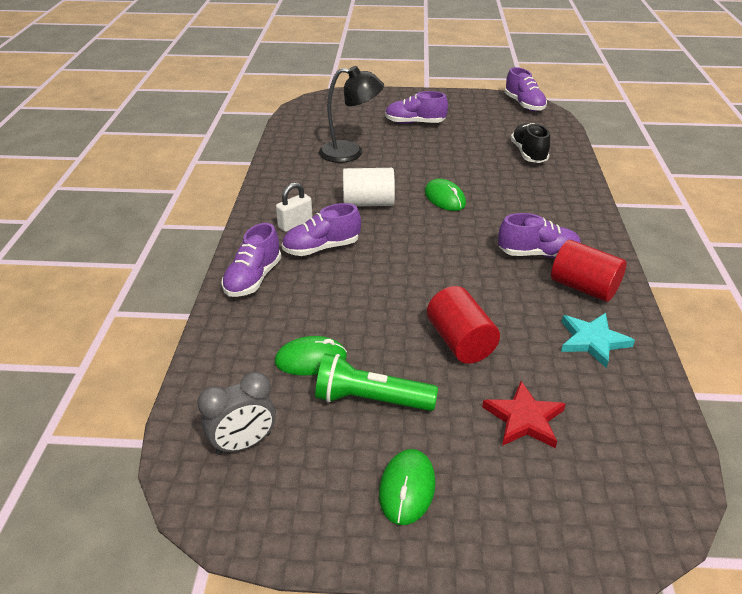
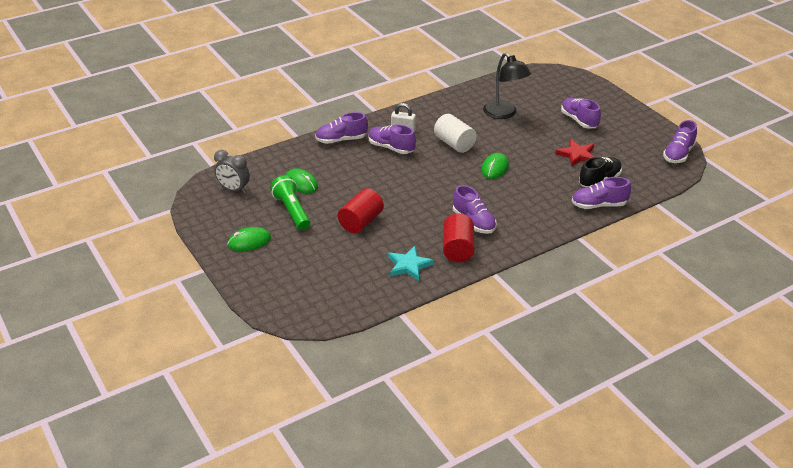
camera: 55 degrees right, 0 degrees up
red star [482,381,566,448] -> red star moved to [555,139,594,166]
none -> purple shoe [572,177,631,209]

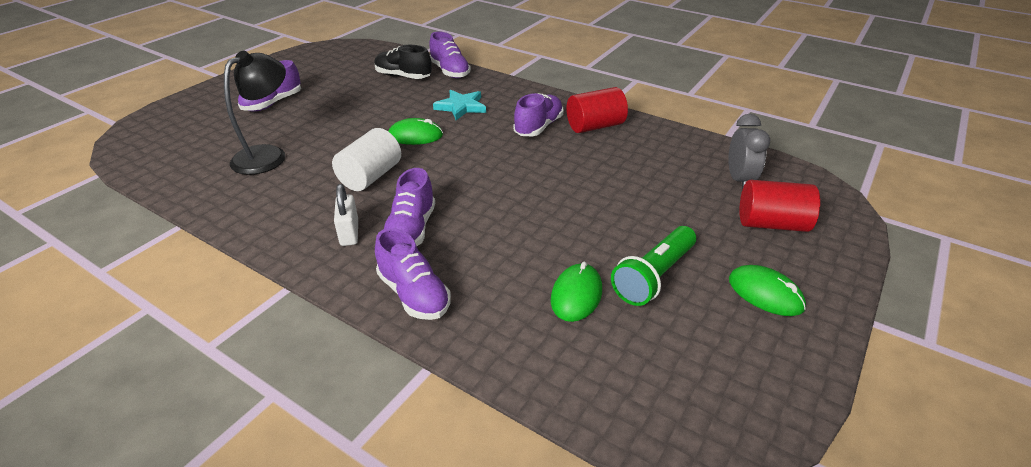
camera: 115 degrees left, 0 degrees up
grey clock [214,150,250,193] -> grey clock moved to [728,114,770,190]
red cylinder [338,188,384,233] -> red cylinder moved to [739,180,820,232]
turquoise star [388,246,434,281] -> turquoise star moved to [433,90,486,120]
red star [555,139,594,166] -> none
purple shoe [663,120,697,163] -> none

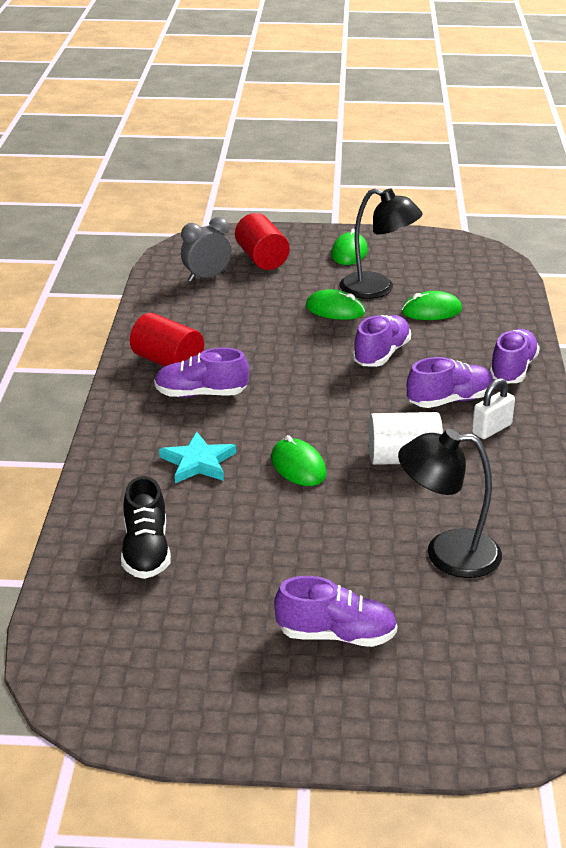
camera: 120 degrees left, 5 degrees down
purple shoe [429,31,471,78] -> purple shoe moved to [353,315,411,367]
green flashlight [611,226,696,306] -> black lamp [339,188,423,299]
none -> green mouse [306,289,365,320]

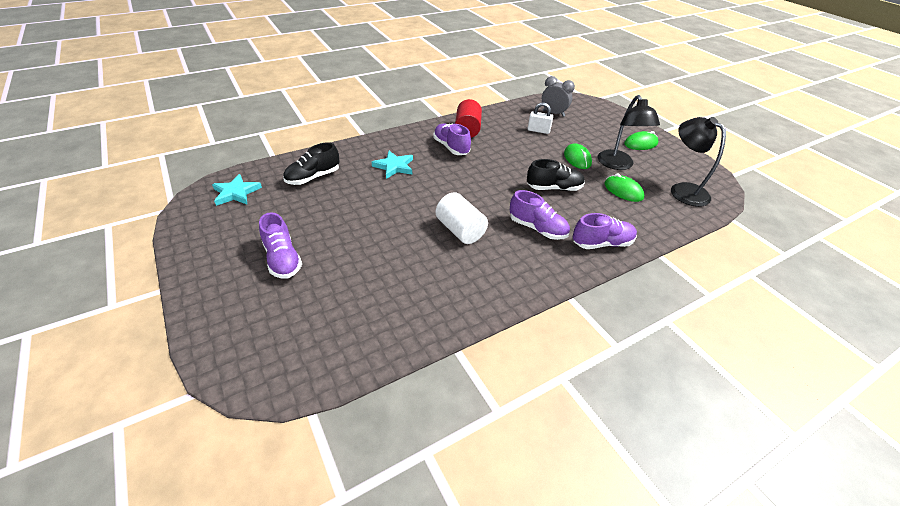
camera: 55 degrees right, 10 degrees up
red cylinder [235,213,289,270] -> none
green mouse [271,435,327,486] -> none
purple shoe [353,315,411,367] -> black shoe [527,159,585,191]
black lamp [398,429,502,578] -> black lamp moved to [671,117,726,207]
white padlock [472,378,515,439] -> white padlock moved to [528,102,553,134]
none -> turquoise star [212,174,262,206]

